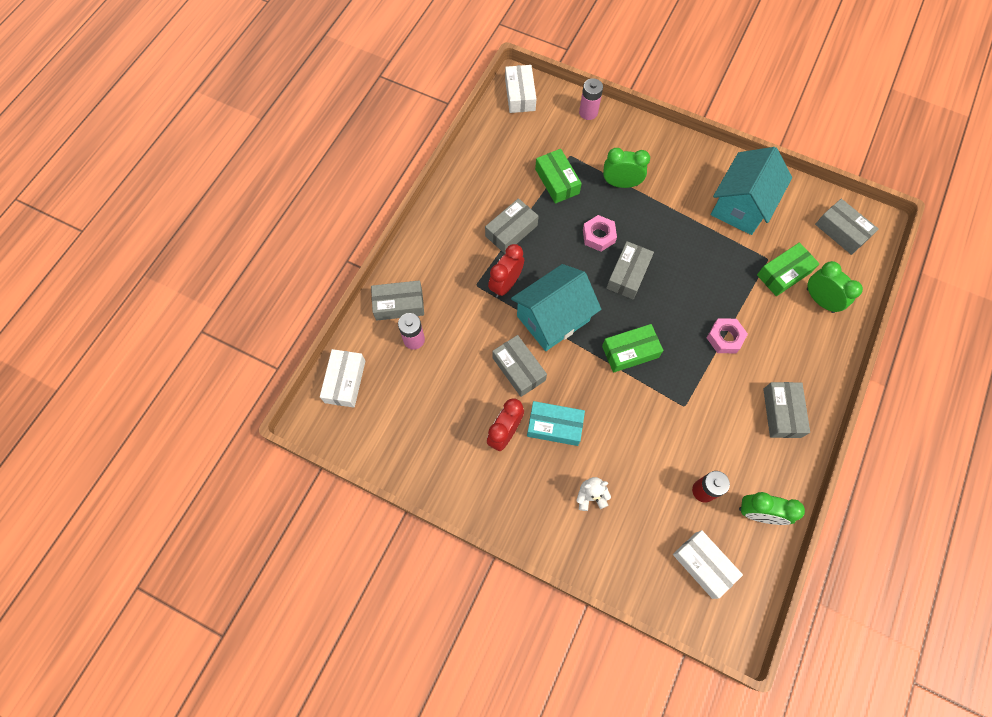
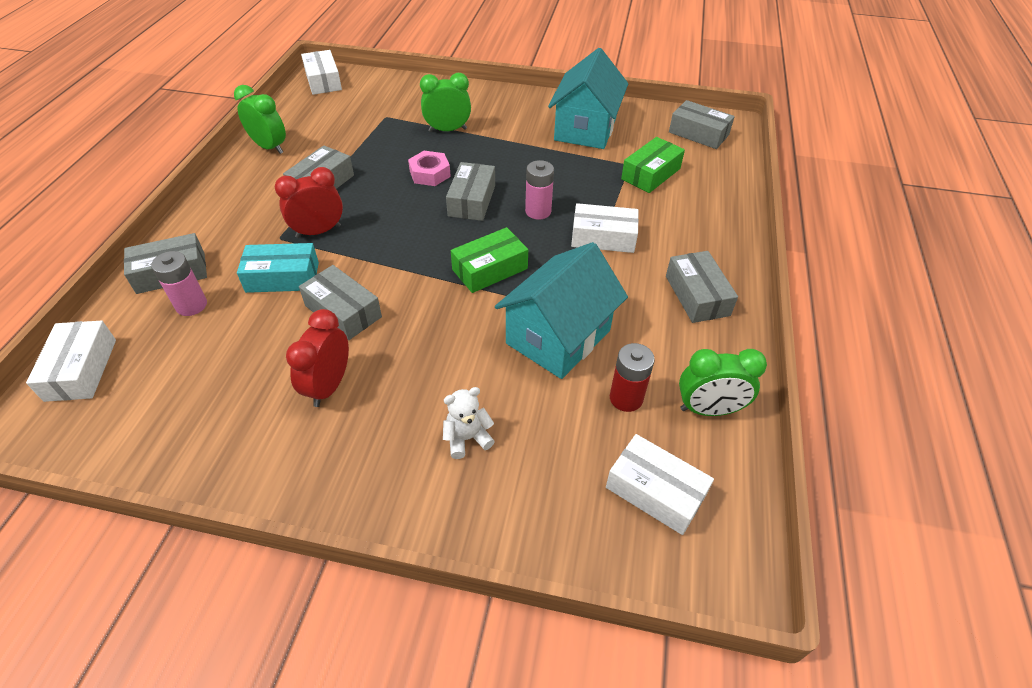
camera: 15 degrees left, 20 degrees down
red clock [488,244,524,298] -> red clock turned 45 degrees clockwise [275,167,343,238]
turquoise house [511,264,601,351] -> turquoise house moved to [495,242,628,379]
turquoise box [527,401,585,446] -> turquoise box moved to [237,243,319,293]
green box [535,149,582,204] -> none
pink battery [579,78,603,120] -> pink battery moved to [525,160,554,220]
pink nut [707,318,748,353] -> white box [571,203,639,253]
green clock [807,261,863,313] -> green clock moved to [234,85,286,154]

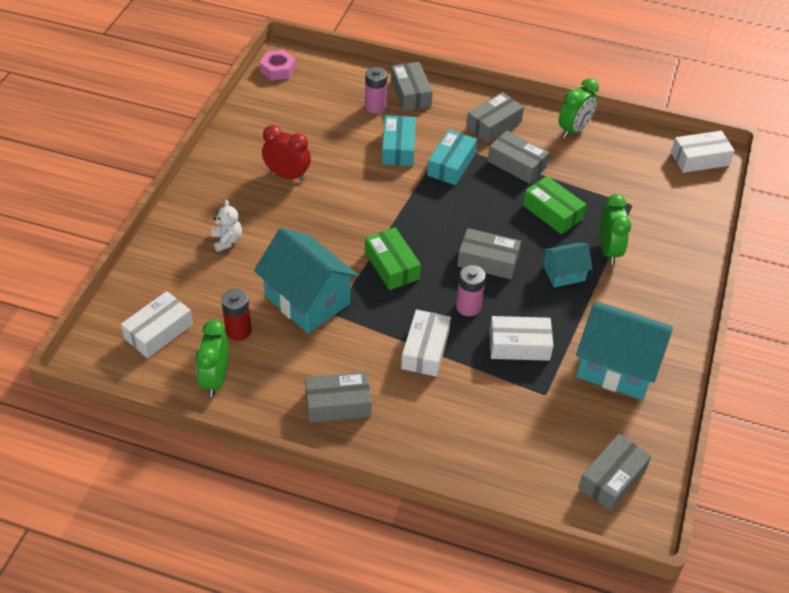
camera: 95 degrees right, 0 degrees up
white box [26,321,116,402] -> white box moved to [489,316,553,361]
red clock [275,167,343,238] -> turquoise box [427,130,477,185]
grey box [299,265,382,340] -> grey box moved to [466,92,524,143]
pink nut [408,151,451,186] -> pink nut moved to [260,50,296,81]
green box [621,137,685,193] -> green box moved to [523,176,586,234]
none -> turquoise house [543,243,592,287]

